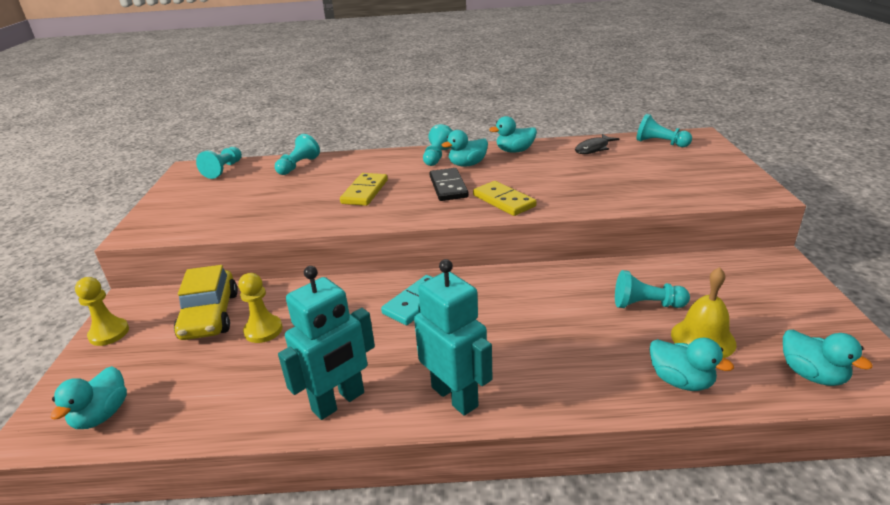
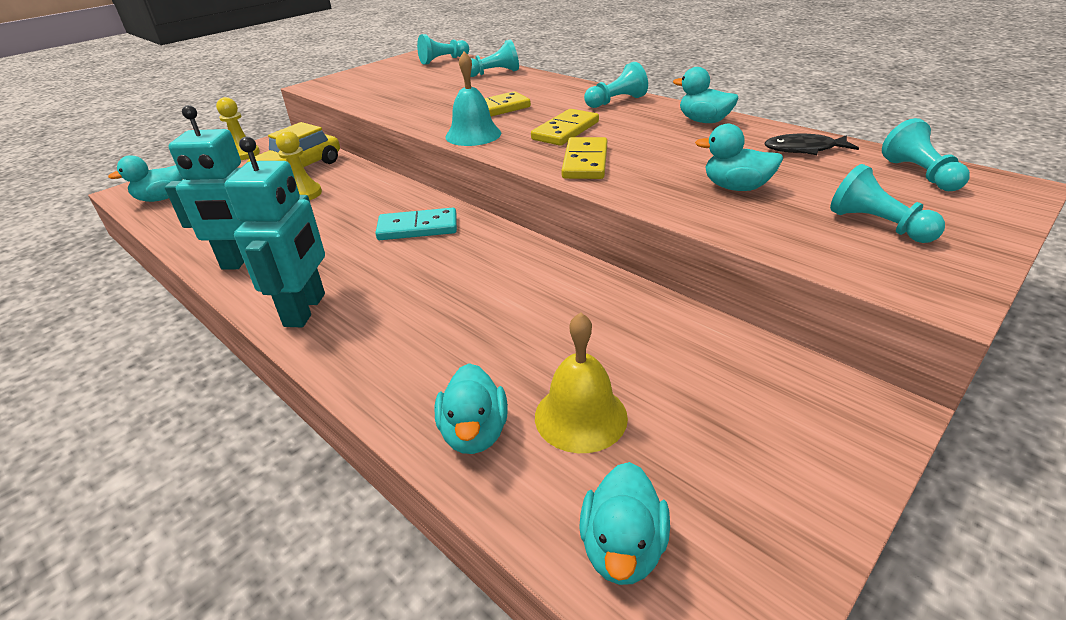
camera: 45 degrees right, 5 degrees up
black domino [429,168,469,201] -> yellow domino [531,109,599,146]
turquoise duck [442,130,488,167] -> turquoise duck moved to [695,124,783,191]
turquoise pawn [615,270,690,308] -> turquoise pawn moved to [830,164,945,243]
none -> turquoise bell [445,52,501,146]

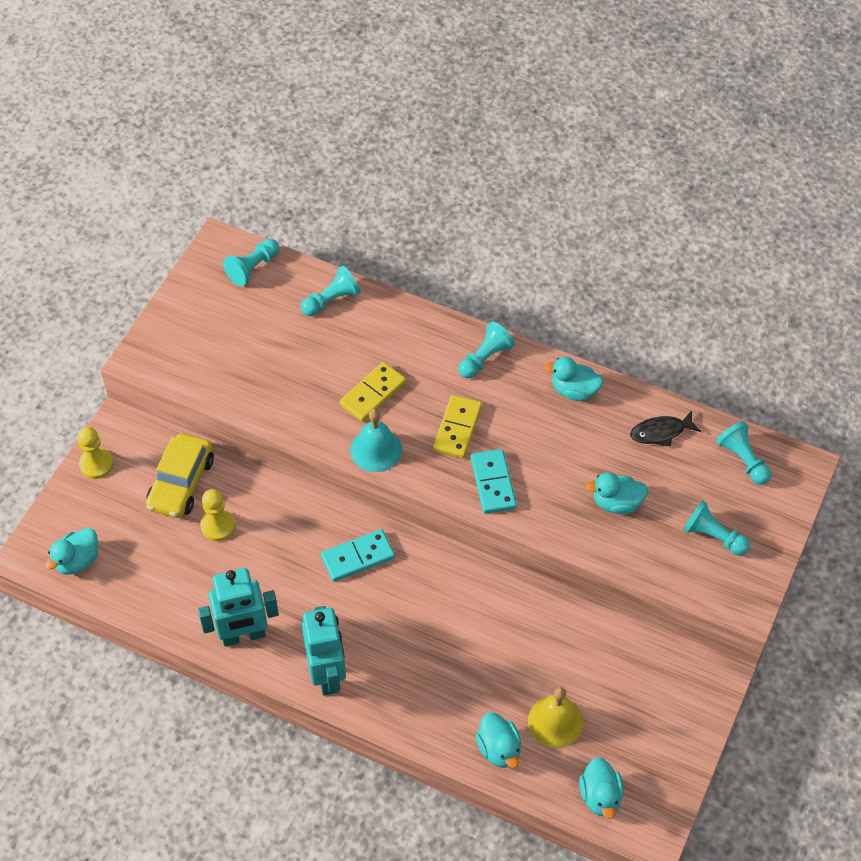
camera: 20 degrees left, 20 degrees up
yellow domino [561,137,607,179] -> turquoise domino [471,449,517,514]

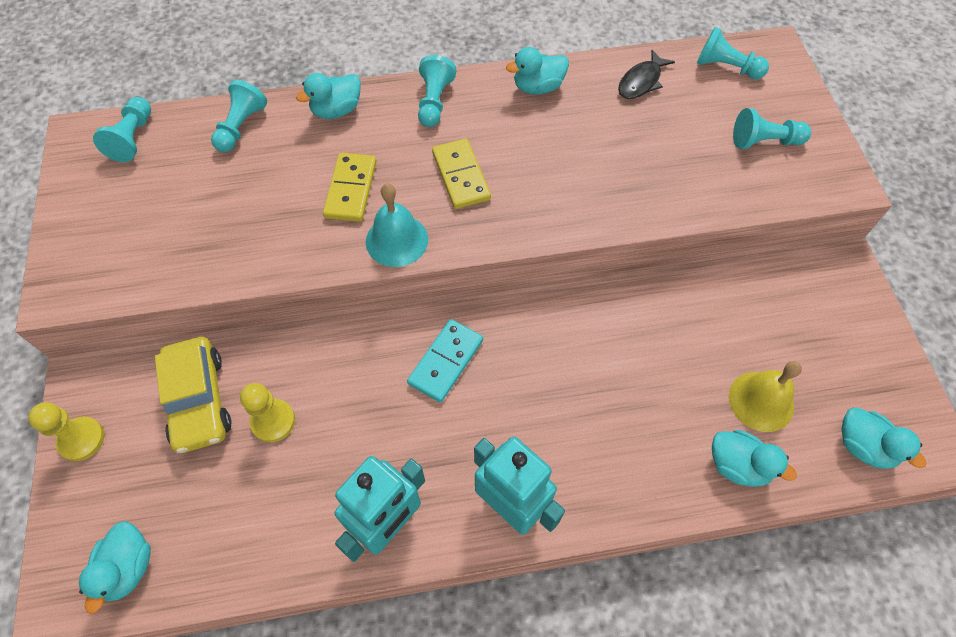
camera: 35 degrees left, 5 degrees up
turquoise domino [471,449,517,514] -> none
turquoise duck [585,472,648,514] -> turquoise duck moved to [296,73,361,119]

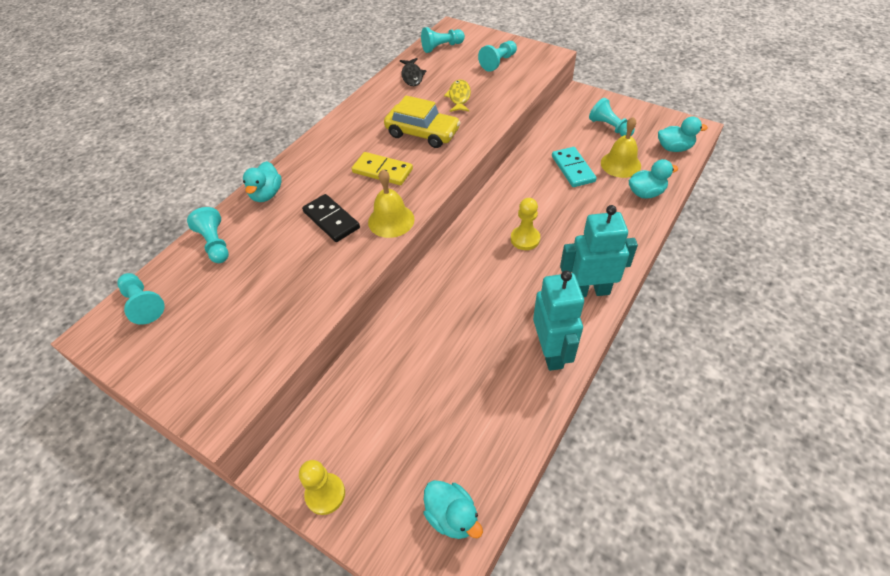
camera: 45 degrees left, 10 degrees down
yellow car [155,337,232,453] -> yellow car moved to [384,96,461,148]
yellow pawn [240,383,295,443] -> yellow pawn moved to [511,198,540,250]
yellow domino [323,153,377,222] -> black domino [302,194,360,242]
turquoise bell [366,183,428,267] -> yellow bell [368,169,415,238]
turquoise domino [407,319,483,402] -> turquoise domino moved to [552,147,597,187]
turquoise pawn [418,55,456,127] -> turquoise pawn moved to [589,98,635,136]
turquoise duck [506,47,569,94] -> none
none -> yellow fish [444,79,471,112]

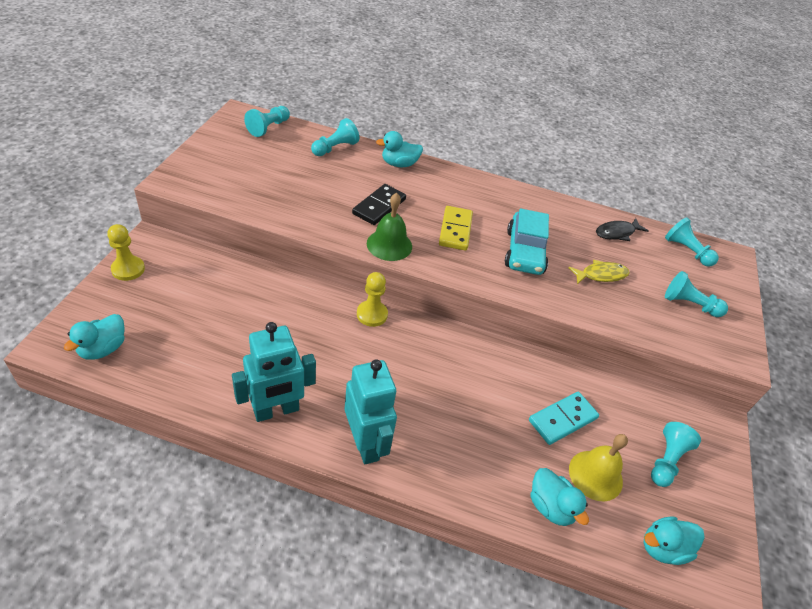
camera: 65 degrees right, 5 degrees down
yellow bell [368,169,415,238] -> green bell [367,193,412,261]
yellow car [384,96,461,148] -> turquoise car [505,208,549,275]
yellow pawn [511,198,540,250] -> yellow pawn moved to [357,272,388,327]
turquoise duck [658,116,708,152] -> turquoise duck turned 90 degrees clockwise [643,516,705,565]

